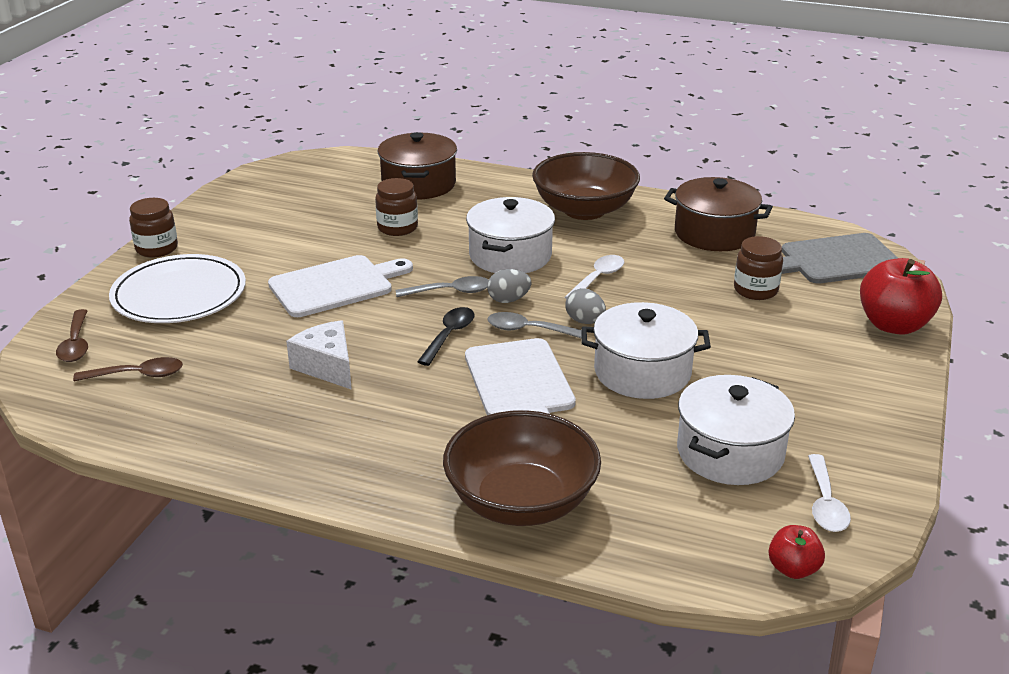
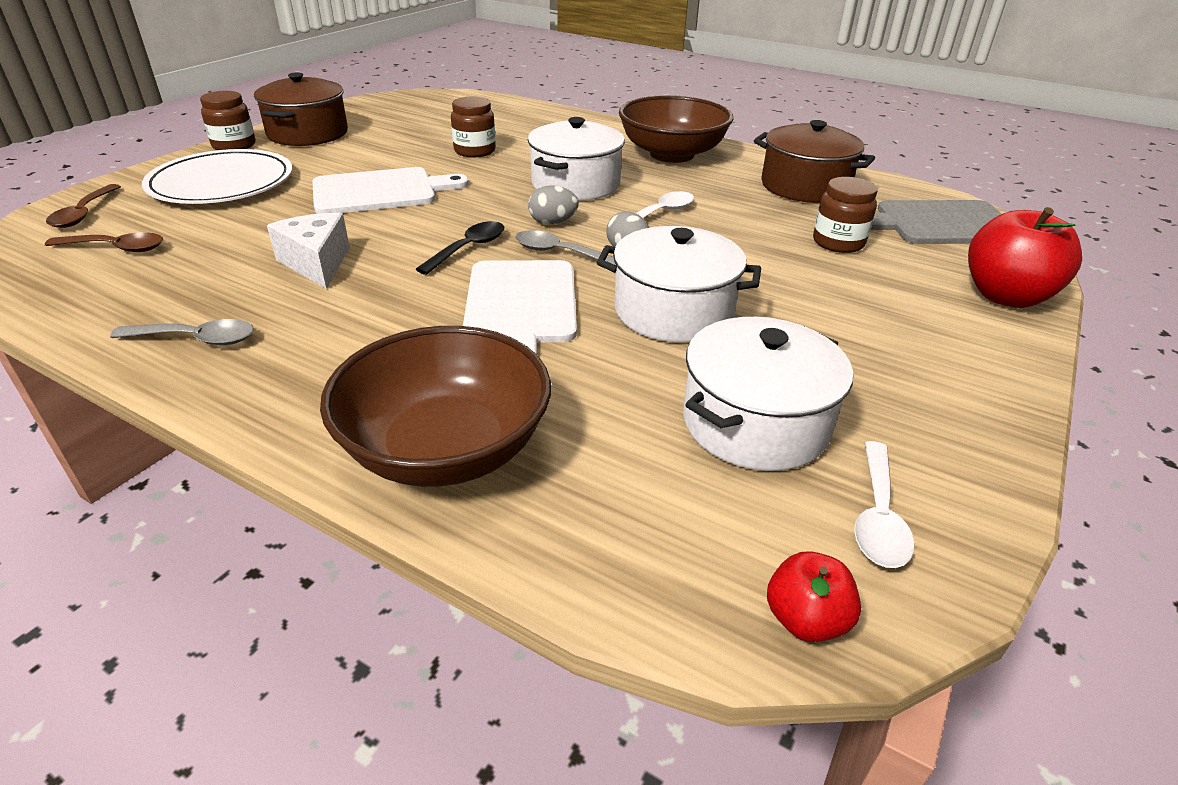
camera: 10 degrees right, 5 degrees up
brown pot [378,132,457,200] -> brown pot moved to [254,72,348,146]
grey spoon [396,276,489,297] -> grey spoon moved to [110,319,254,345]

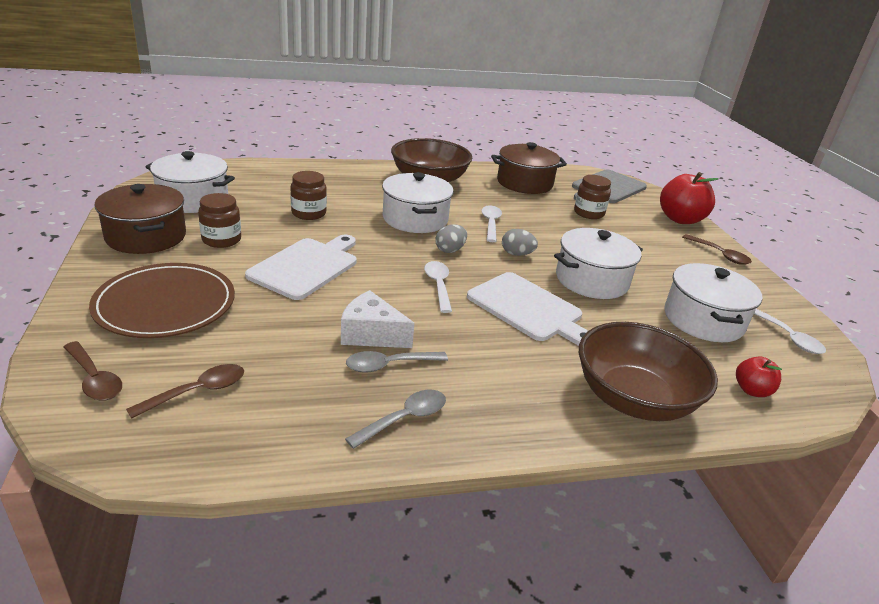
camera: 45 degrees left, 5 degrees down
white plate [142,149,293,204] -> brown plate [89,263,235,338]
brown jar [200,91,255,150] -> brown jar moved to [198,193,241,248]
black spoon [416,221,504,275] -> white spoon [424,261,452,313]
grey spoon [515,230,616,265] -> grey spoon moved to [346,351,448,373]
red apple [767,551,861,642] -> red apple moved to [736,357,782,397]
none -> white pot [146,151,235,213]
none -> brown spoon [682,234,752,265]

